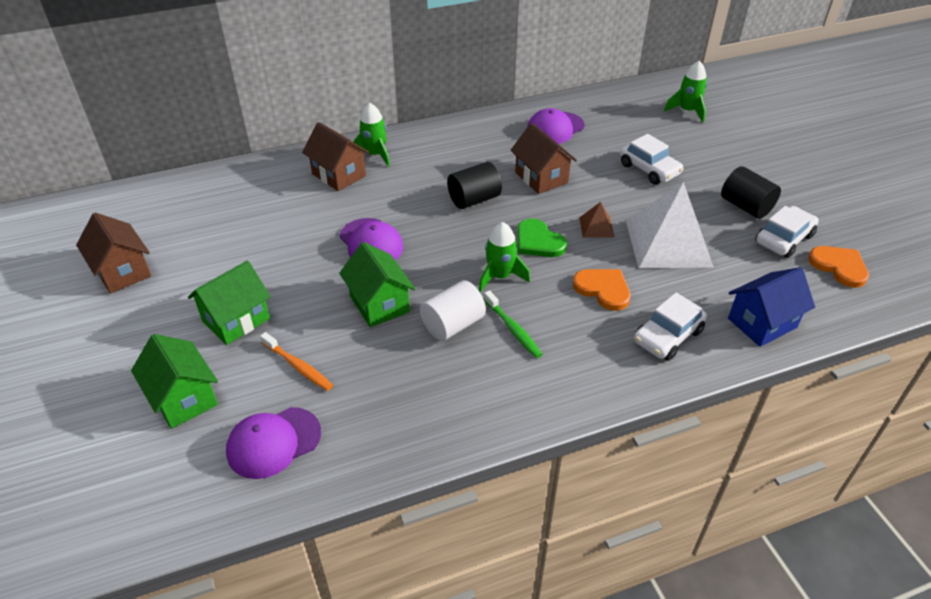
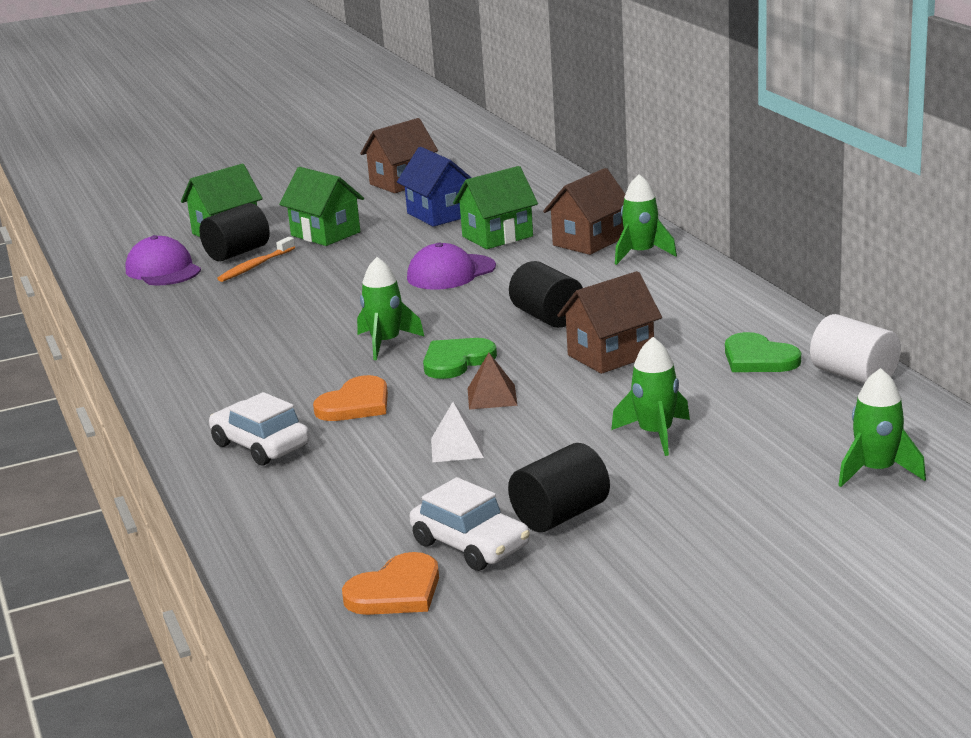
camera: 90 degrees right, 20 degrees down
green house [339,242,415,327] -> green house moved to [453,166,538,249]
white cylinder [420,280,486,341] -> white cylinder moved to [810,314,901,384]
green toothbrush [484,290,542,358] -> none
purple cap [527,108,585,144] -> green heart [725,332,801,372]
white car [620,134,684,185] -> green rocket [611,337,690,456]
white pyramid [626,182,714,268] -> white pyramid [431,402,484,462], size x0.44
blue house [728,267,815,347] -> blue house moved to [397,147,472,227]
none -> black cylinder [199,203,270,261]

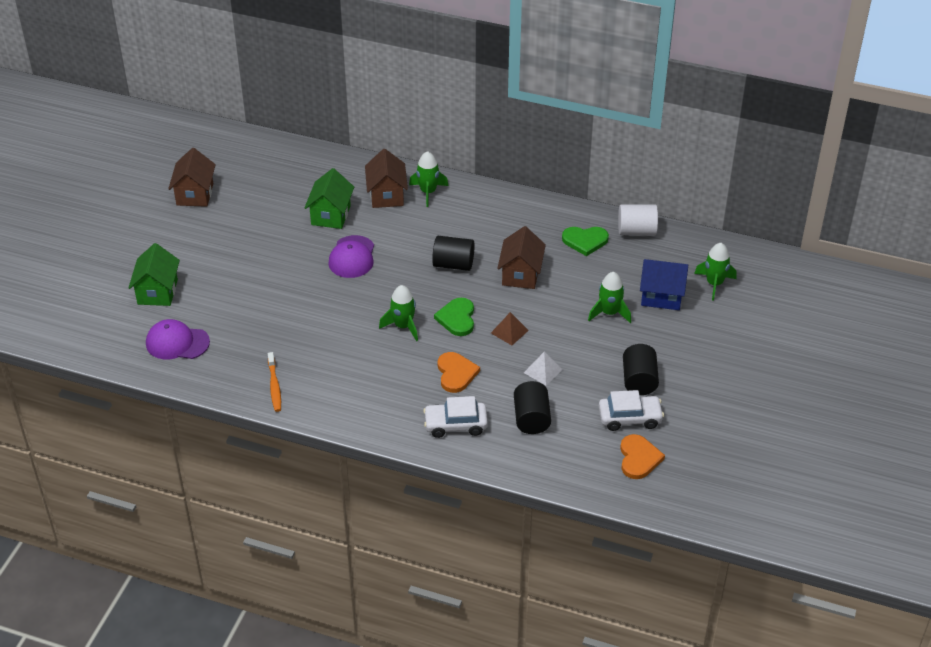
camera: 50 degrees left, 20 degrees up
black cylinder [199,203,270,261] -> black cylinder moved to [514,381,551,434]
orange toothbrush [217,237,295,282] -> orange toothbrush moved to [268,352,281,412]
green house [279,167,364,246] -> none
blue house [397,147,472,227] -> blue house moved to [640,259,688,310]

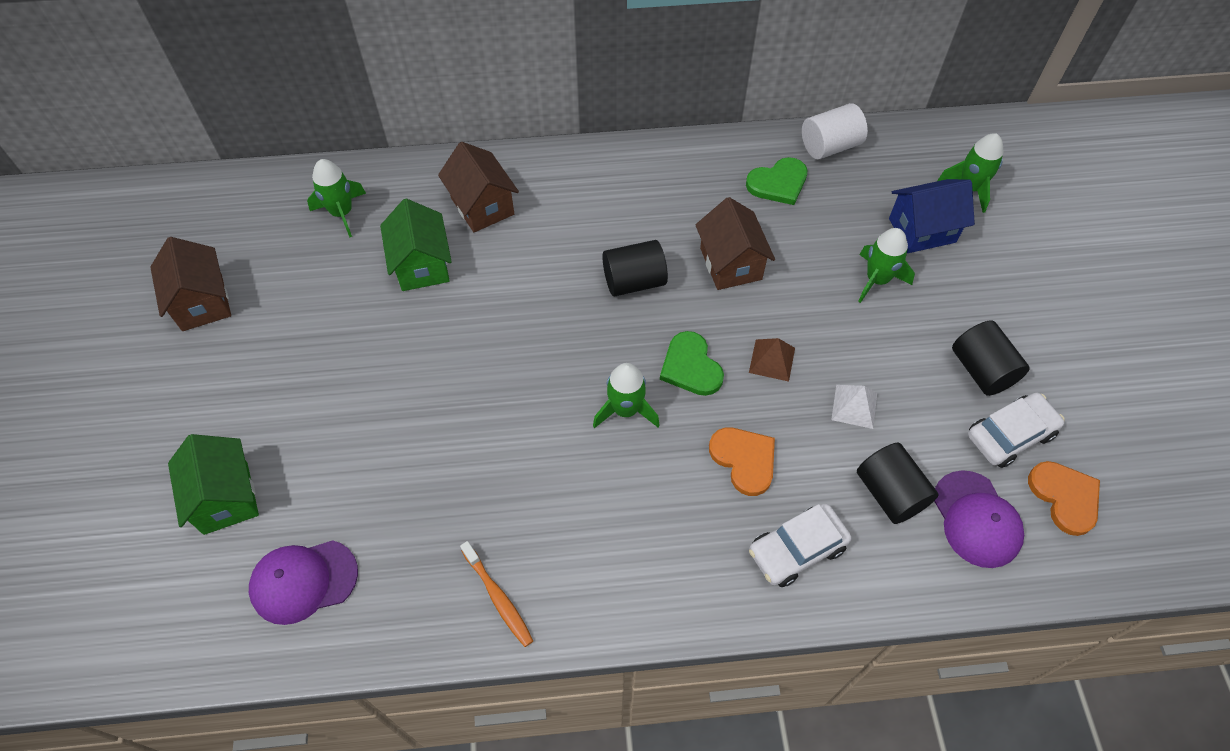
camera: 25 degrees left, 15 degrees up
purple cap [328,235,374,278] -> purple cap moved to [934,470,1024,568]
green rocket [409,151,449,207] -> green rocket moved to [307,159,366,237]

